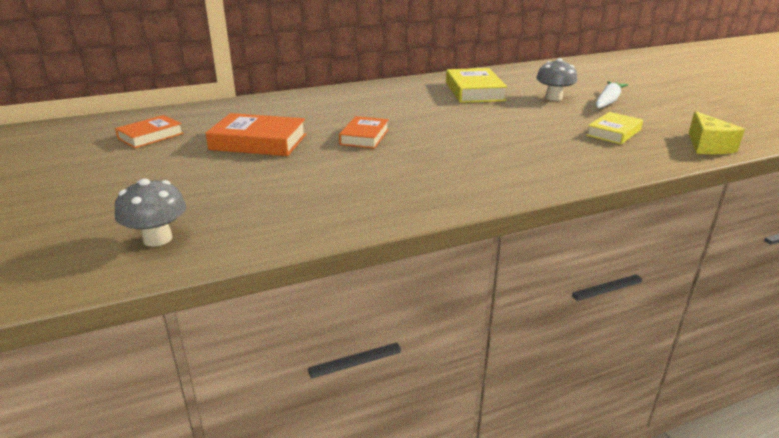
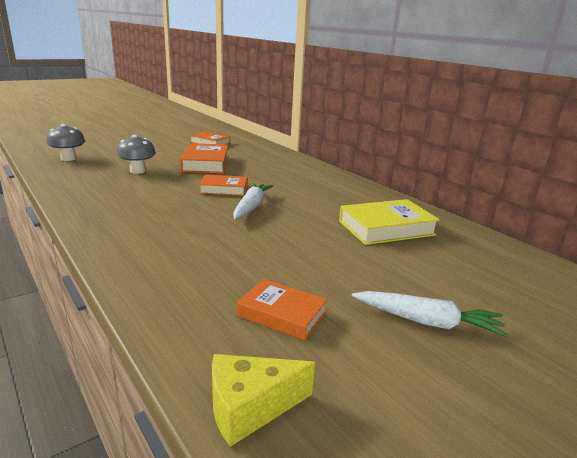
camera: 75 degrees right, 5 degrees down
grey mushroom [536,58,577,101] -> grey mushroom moved to [117,135,156,174]
yellow book [586,112,643,144] -> orange book [237,279,328,340]
none -> white carrot [233,183,273,219]

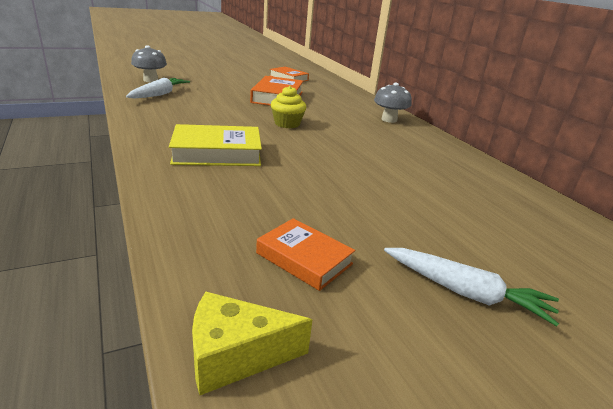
camera: 10 degrees right, 5 degrees up
grey mushroom [117,135,156,174] -> grey mushroom moved to [374,83,412,123]
orange book [199,174,248,196] -> yellow cupcake [271,86,306,128]
white carrot [233,183,273,219] -> white carrot moved to [126,78,190,99]
yellow book [339,199,440,245] -> yellow book moved to [169,124,262,166]

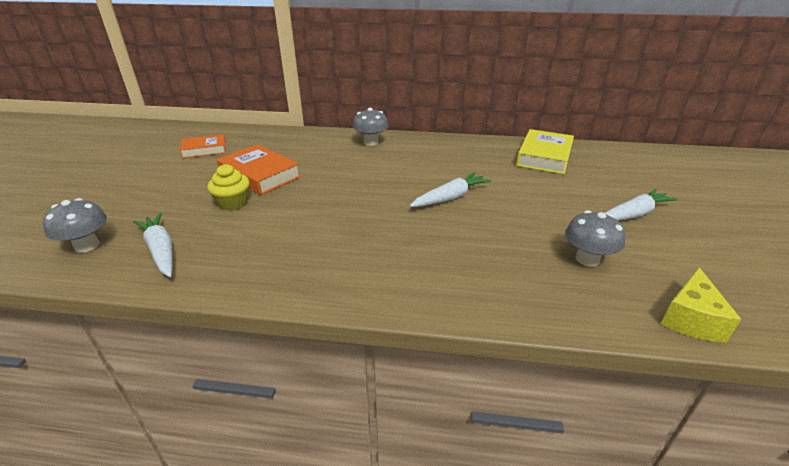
camera: 55 degrees left, 5 degrees up
yellow book [169,124,262,166] -> yellow book moved to [516,129,574,174]
orange book [256,218,355,291] -> grey mushroom [565,210,625,267]
yellow cupcake [271,86,306,128] -> yellow cupcake moved to [207,164,250,211]
none -> white carrot [410,172,491,207]

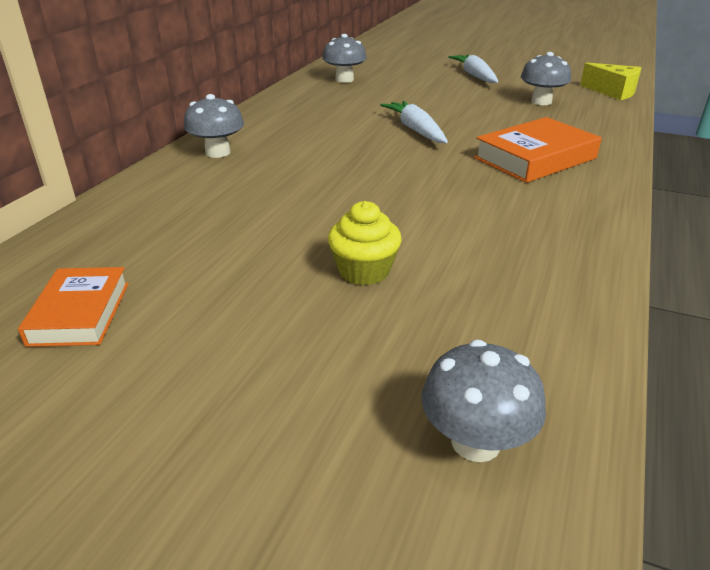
camera: 75 degrees left, 0 degrees up
white carrot [133,213,173,277] -> none
orange book [217,144,301,195] -> orange book moved to [474,117,602,183]
yellow book [516,129,574,174] -> grey mushroom [322,34,367,83]

